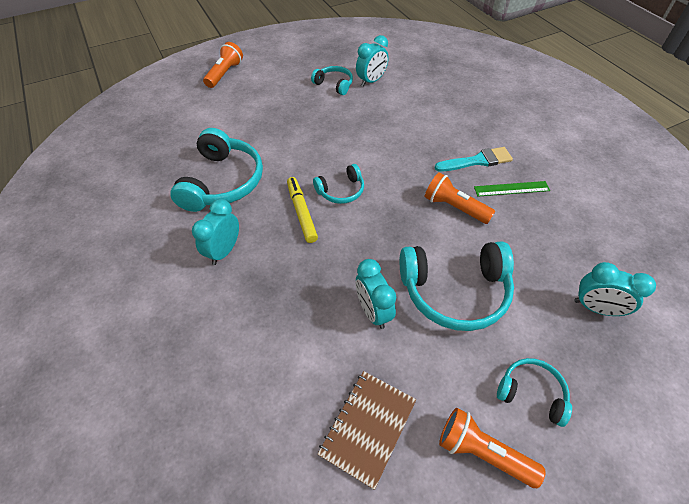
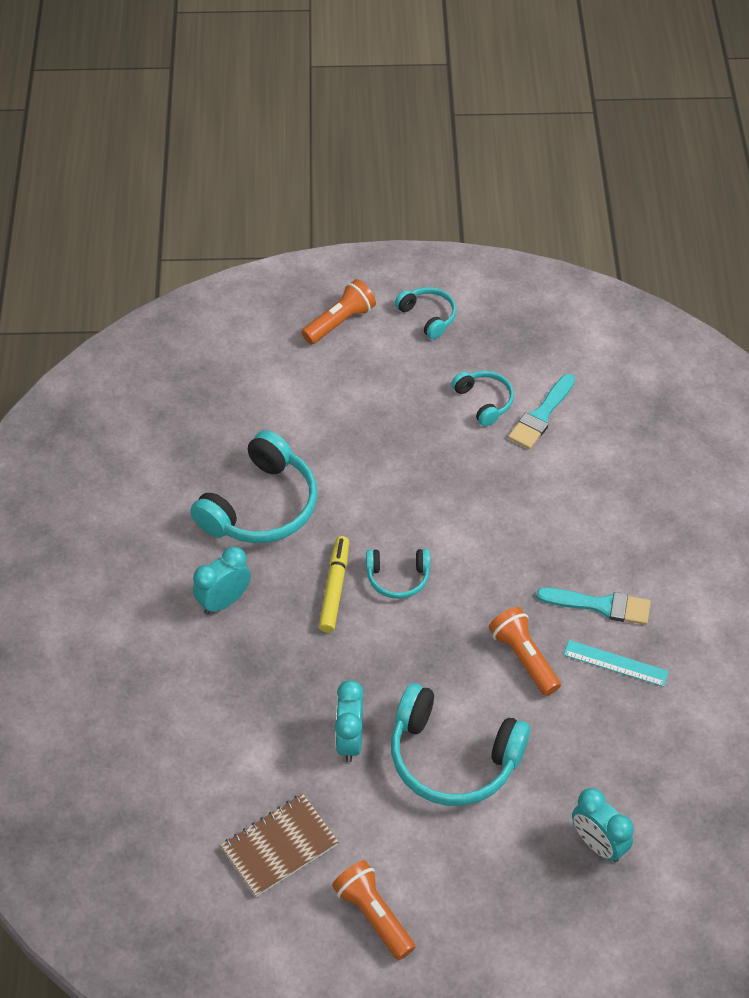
camera: 25 degrees right, 0 degrees up
turquoise clock [356,35,389,87] -> turquoise brush [508,374,575,449]
green ruler [474,181,550,197] -> turquoise ruler [564,640,669,687]
turquoise headphones [497,358,572,427] -> turquoise headphones moved to [395,287,456,339]

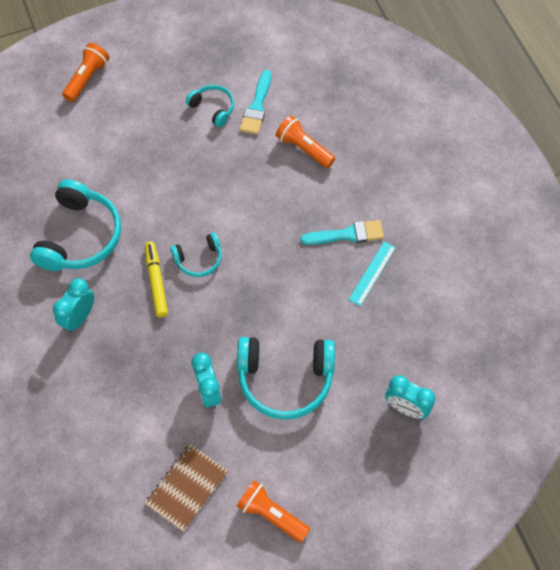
camera: 20 degrees left, 10 degrees up
turquoise headphones [395,287,456,339] -> none
orange flashlight [489,607,561,696] -> orange flashlight moved to [276,115,335,168]
turquoise ruler [564,640,669,687] -> turquoise ruler turned 60 degrees counterclockwise [349,241,396,306]

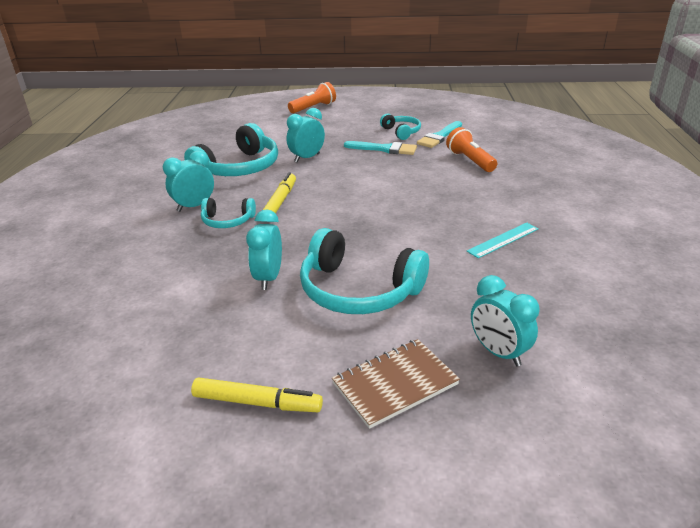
camera: 25 degrees right, 30 degrees down
brown notebook [145,444,228,532] -> brown notebook moved to [332,339,460,429]
turquoise headphones [171,232,222,277] -> turquoise headphones moved to [201,198,256,228]
orange flashlight [237,480,310,543] -> yellow marker [191,377,323,412]
turquoise brush [300,220,384,245] -> turquoise brush moved to [344,141,417,155]
none -> turquoise clock [287,108,325,162]

